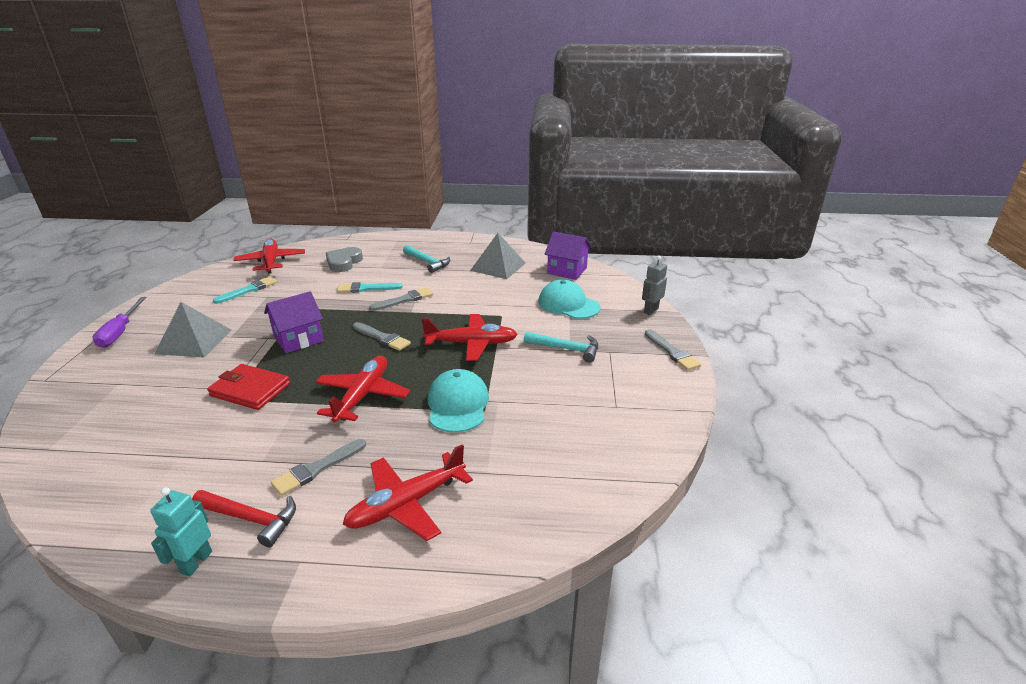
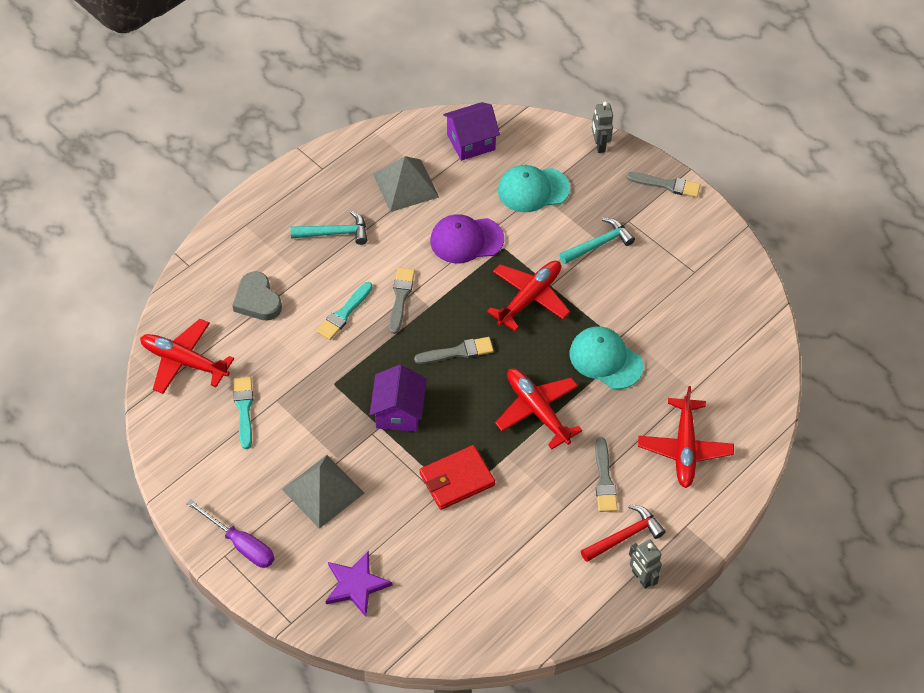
camera: 50 degrees left, 25 degrees up
turquoise robot [150,487,212,576] -> grey robot [629,539,662,589]
none -> purple star [326,551,392,617]
none -> purple cap [430,214,504,263]

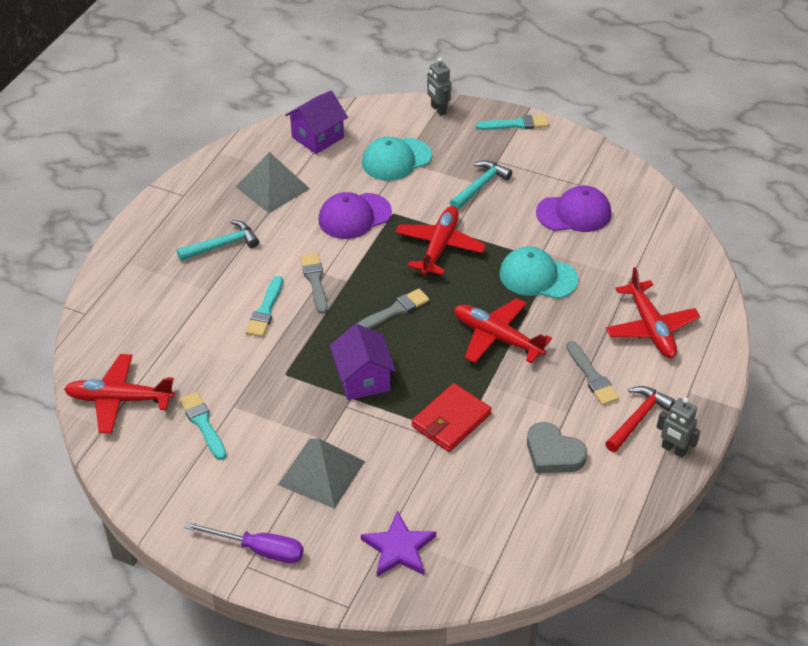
camera: 20 degrees left, 10 degrees down
grey heart [232,271,282,320] -> grey heart moved to [527,422,587,473]
grey brush [626,172,700,198] -> turquoise brush [476,115,549,130]
none -> purple cap [536,186,611,232]

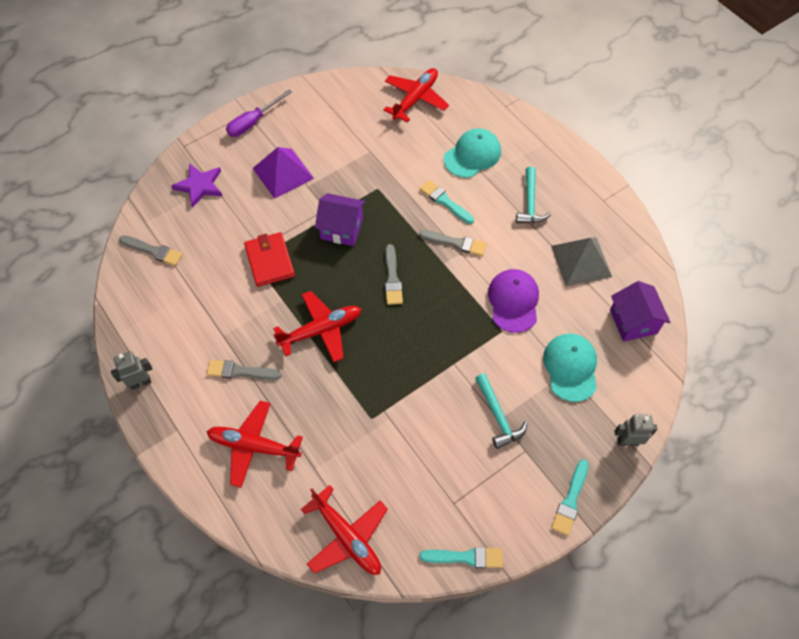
camera: 120 degrees right, 15 degrees up
turquoise brush [179,392,226,460] -> turquoise brush moved to [419,547,503,568]
grey pyramid [278,438,365,509] -> purple pyramid [253,147,314,199]
red plane [395,206,486,275] -> red plane moved to [301,485,388,575]
turquoise cap [499,246,578,299] -> turquoise cap moved to [444,128,501,178]
grey heart [527,422,587,473] -> none
purple cap [536,186,611,232] -> none
red hammer [605,386,675,452] -> none
none -> grey brush [119,235,183,266]

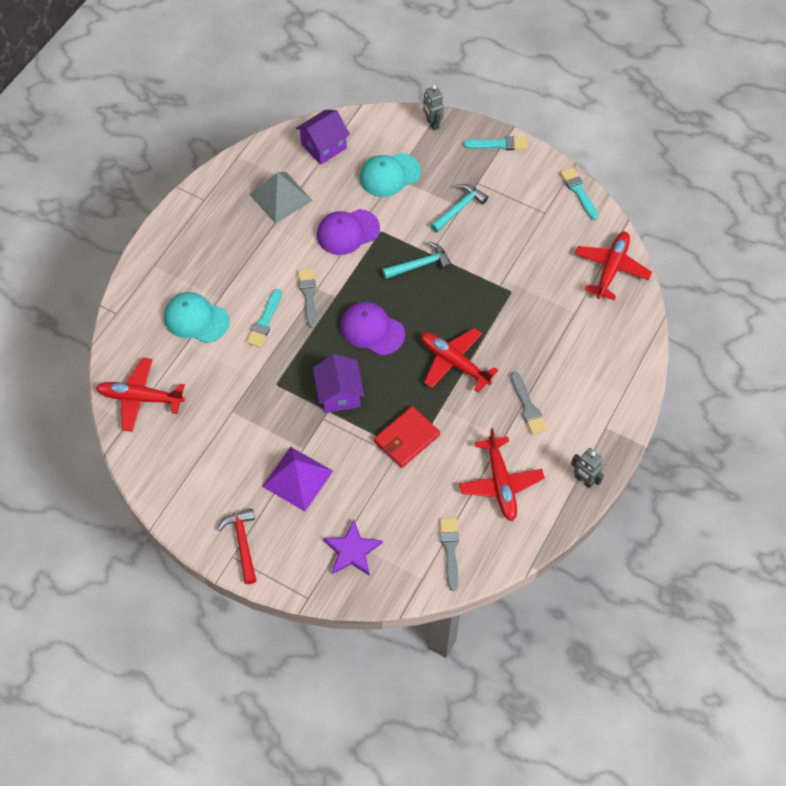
camera: 115 degrees left, 0 degrees up
red plane [207,401,303,488] -> red plane moved to [459,428,545,521]
purple screwdriver [226,90,292,137] -> red hammer [217,509,256,584]
grey brush [385,244,403,305] -> purple cap [340,302,405,355]
turquoise hammer [516,166,551,223] -> turquoise hammer moved to [382,242,452,279]

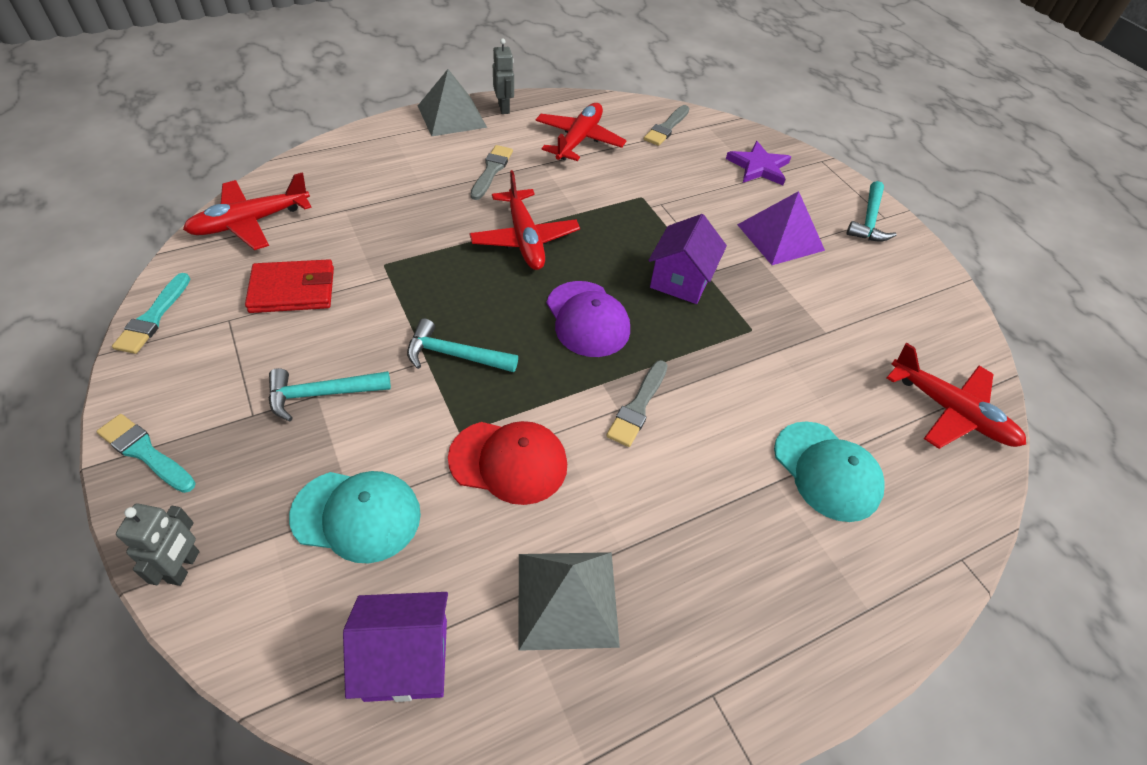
camera: 150 degrees left, 10 degrees down
red hammer [217,509,256,584] -> turquoise hammer [846,181,897,242]
turquoise brush [247,289,282,347] -> none
purple cap [317,209,380,255] -> red cap [448,421,567,505]
red wallet [374,406,440,468] -> red wallet moved to [245,259,334,313]
none -> grey pyramid [418,69,487,136]

